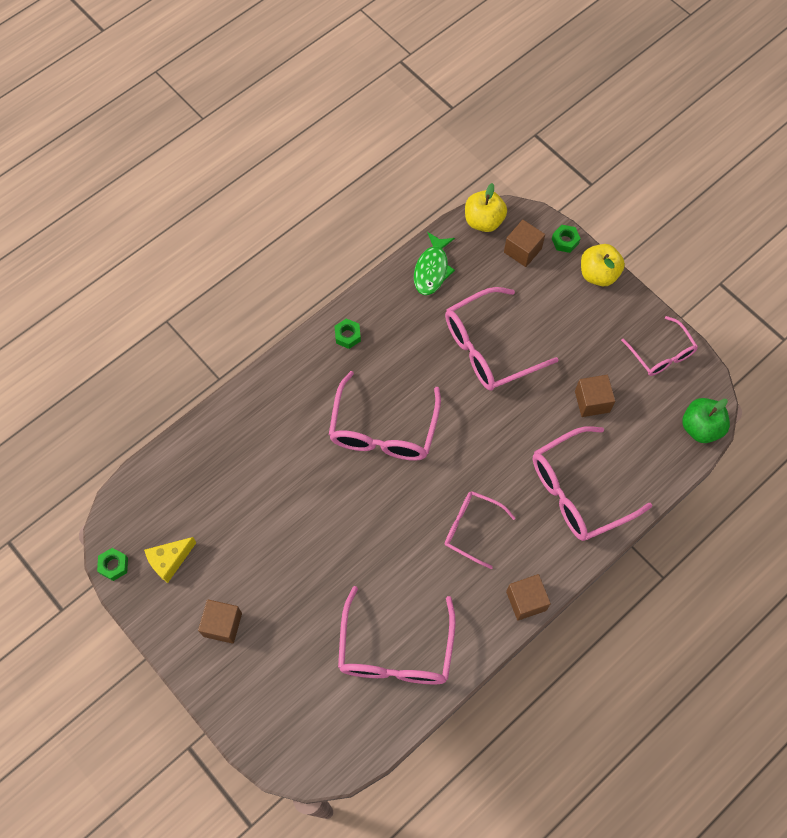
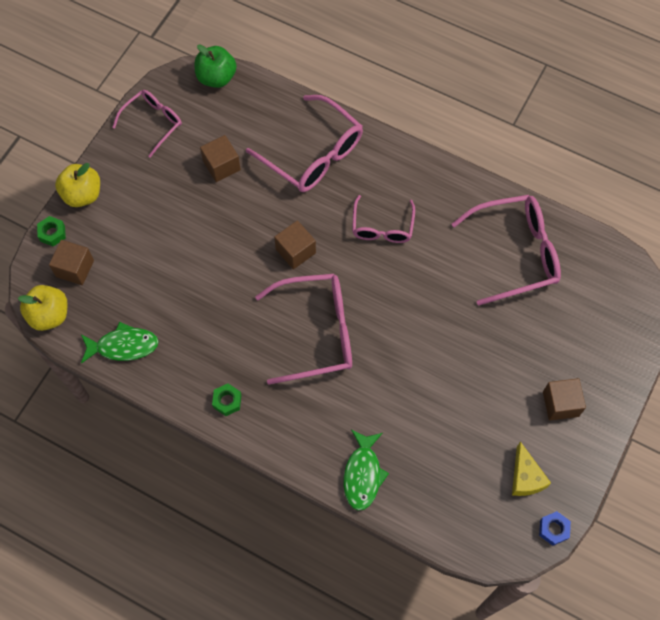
camera: 110 degrees left, 0 degrees up
green nut [97,548,128,581] -> blue nut [539,511,571,546]
yellow cheese [144,537,197,583] -> yellow cheese turned 45 degrees clockwise [512,441,551,496]
pink glasses [445,287,559,391] -> none
brown cube [506,574,551,621] -> brown cube moved to [274,220,316,269]
none -> green fish [343,429,389,511]

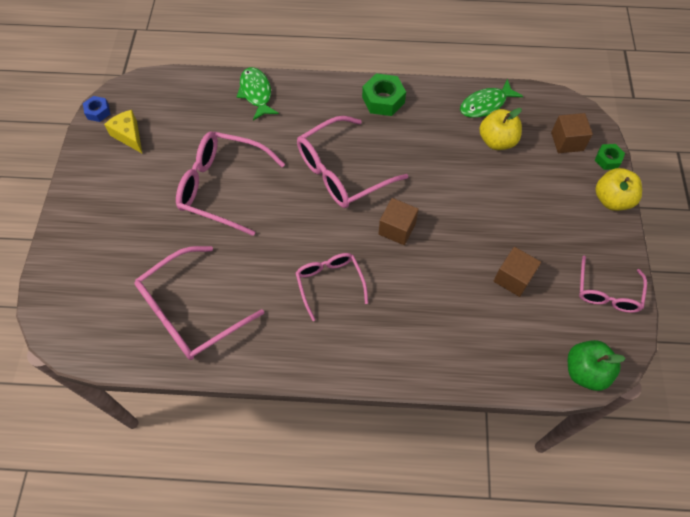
camera: 155 degrees right, 5 degrees down
yellow apple [18,285,68,331] -> yellow apple moved to [479,108,522,150]
green nut [212,383,242,416] -> green nut [362,73,406,116], size x1.68
pink glasses [246,95,363,192] -> pink glasses moved to [176,131,285,236]
brown cube [543,378,586,421] -> none

